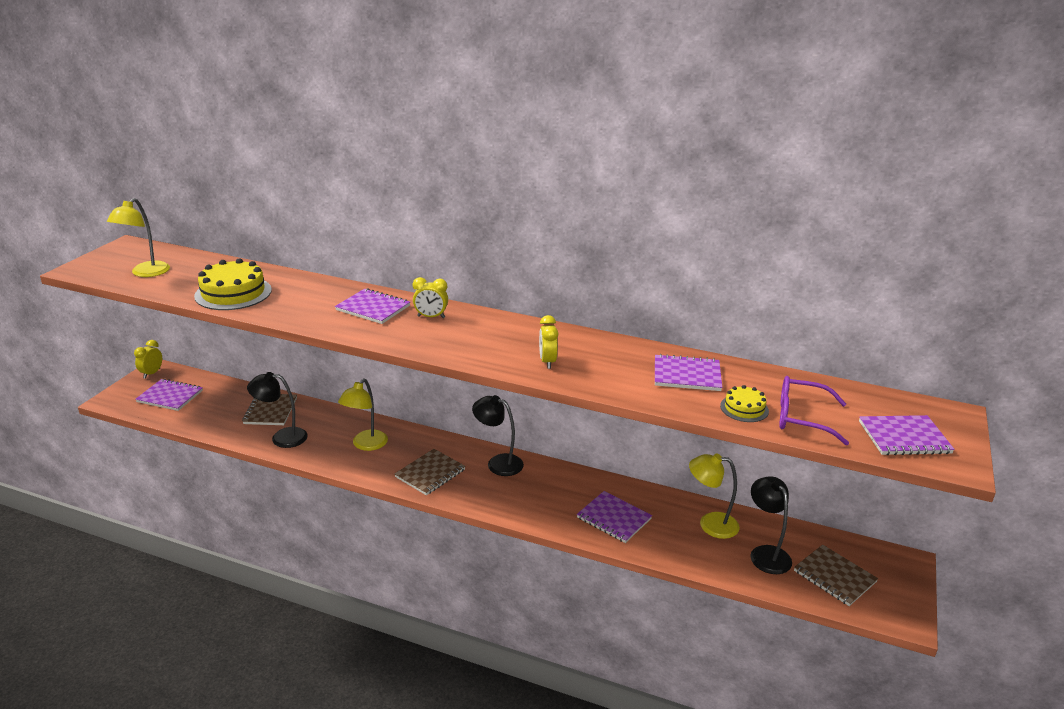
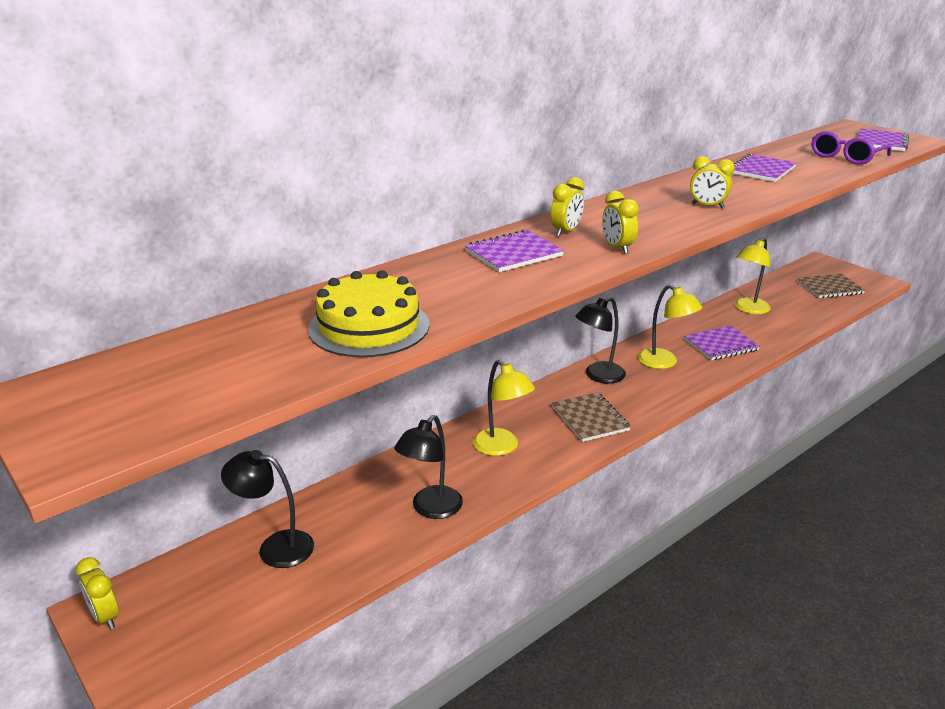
camera: 60 degrees left, 0 degrees up
yellow lamp [107,198,170,277] -> yellow lamp moved to [638,285,702,369]
purple notebook [135,379,203,411] -> none
brown notebook [242,394,297,425] -> none
yellow cake [720,385,769,422] -> none
black lamp [750,476,792,574] -> black lamp moved to [221,450,314,568]
none -> yellow clock [602,191,639,254]

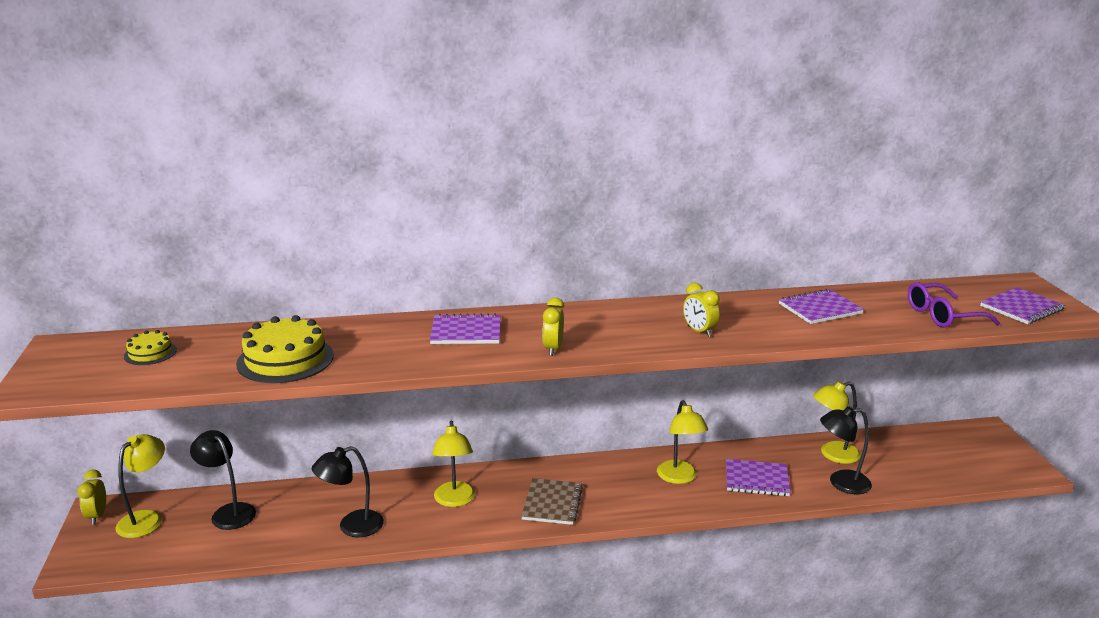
camera: 30 degrees right, 5 degrees down
yellow clock [550,177,584,237] -> none
black lamp [575,297,626,384] -> black lamp moved to [820,406,872,495]
brown notebook [797,273,865,298] -> none
none -> yellow lamp [115,434,165,538]
none -> yellow cake [124,330,177,365]

